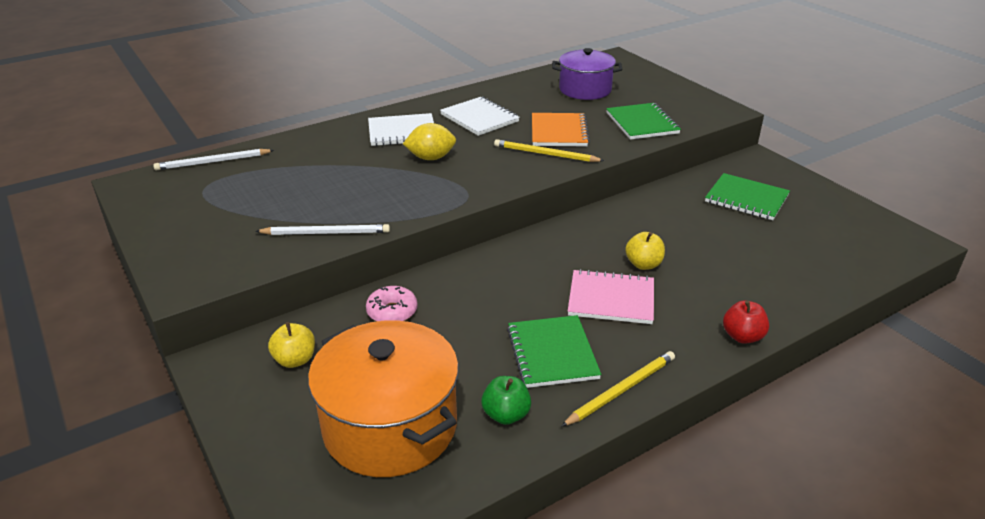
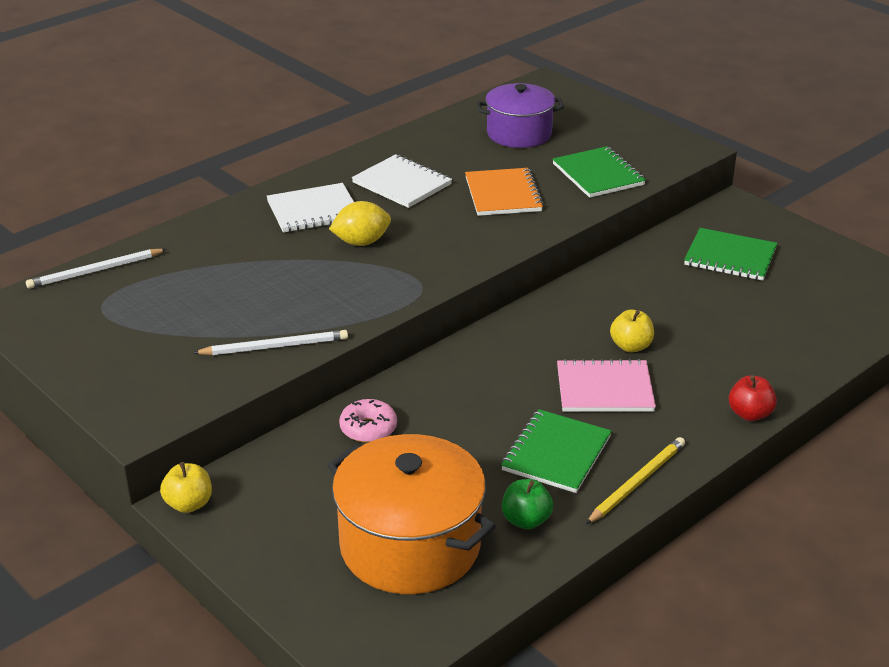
camera: 10 degrees left, 0 degrees up
yellow apple [268,322,315,368] -> yellow apple moved to [160,462,212,513]
yellow pencil [494,139,604,162] -> none
green notebook [507,315,601,388] -> green notebook turned 45 degrees clockwise [501,409,612,493]

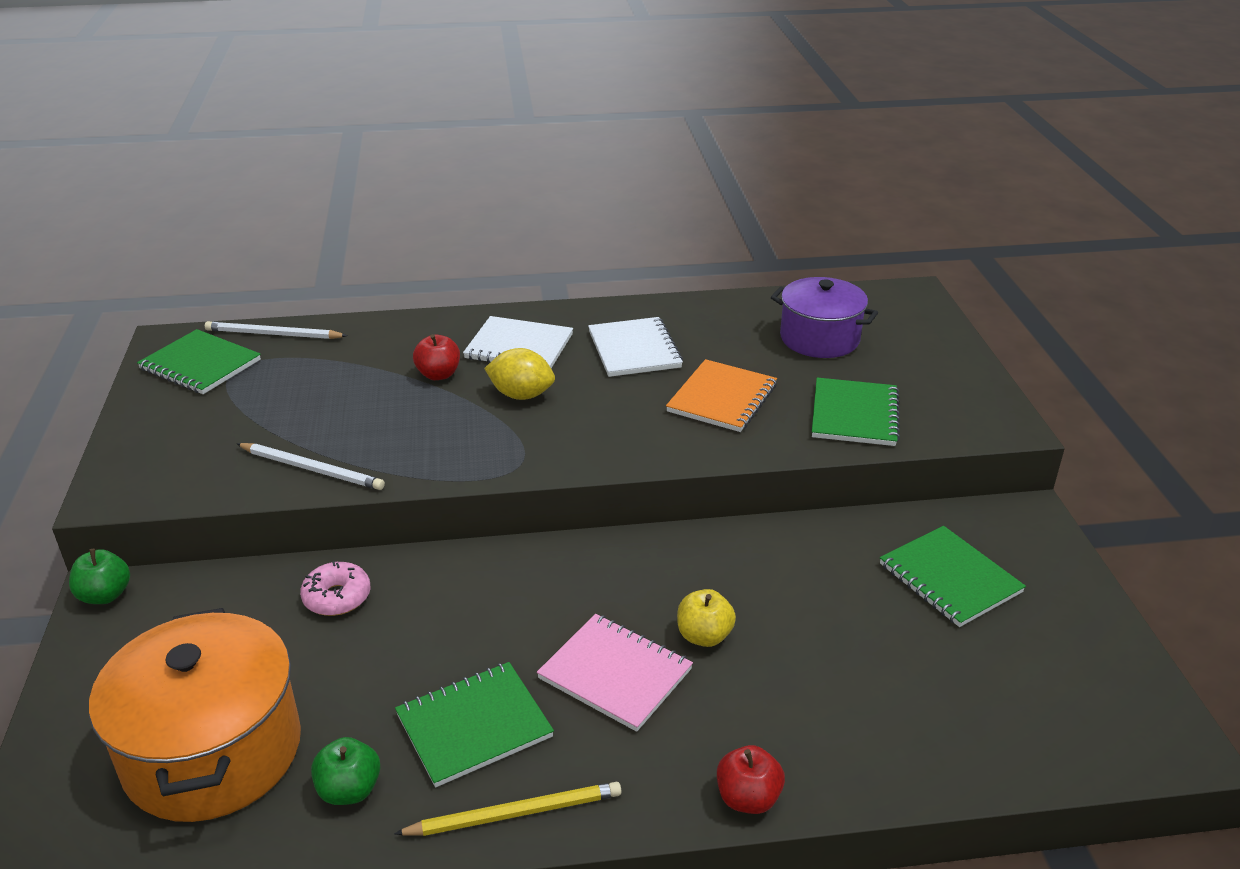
camera: 35 degrees right, 0 degrees up
yellow apple [160,462,212,513] -> green apple [69,549,130,604]
none -> green notebook [137,329,261,394]
none -> red apple [413,334,460,380]

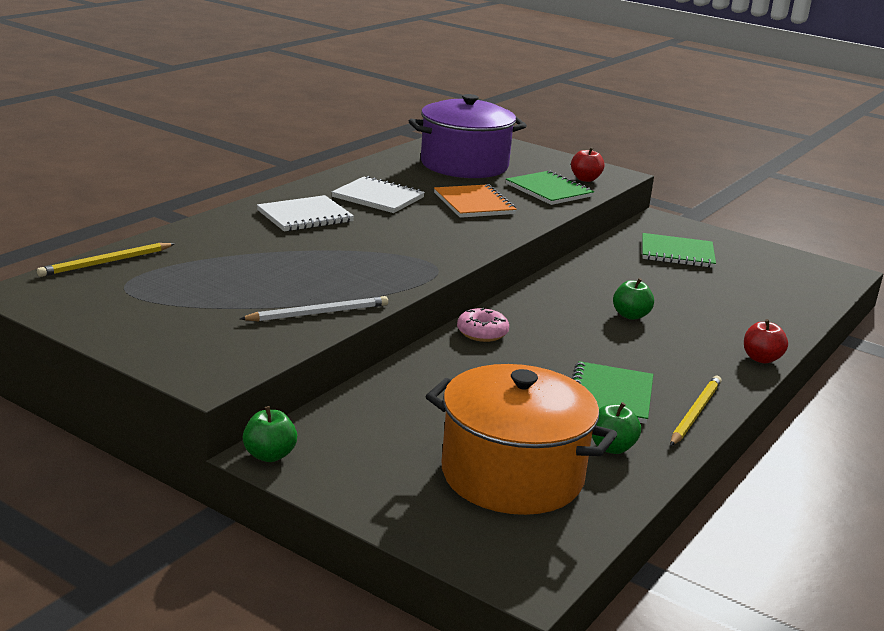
camera: 50 degrees left, 10 degrees down
green notebook [137,329,261,394] -> none
white pencil [205,321,348,339] -> yellow pencil [37,243,174,277]
pink donut [300,561,371,616] -> pink donut moved to [457,308,509,342]
red apple [413,334,460,380] -> red apple moved to [571,147,605,182]
yellow lemon [484,348,555,400] -> none
pink notebook [537,614,693,732] -> none
yellow apple [677,589,736,647] -> green apple [613,278,654,320]
purple pot [771,277,878,358] -> purple pot [409,94,527,178], size x1.50

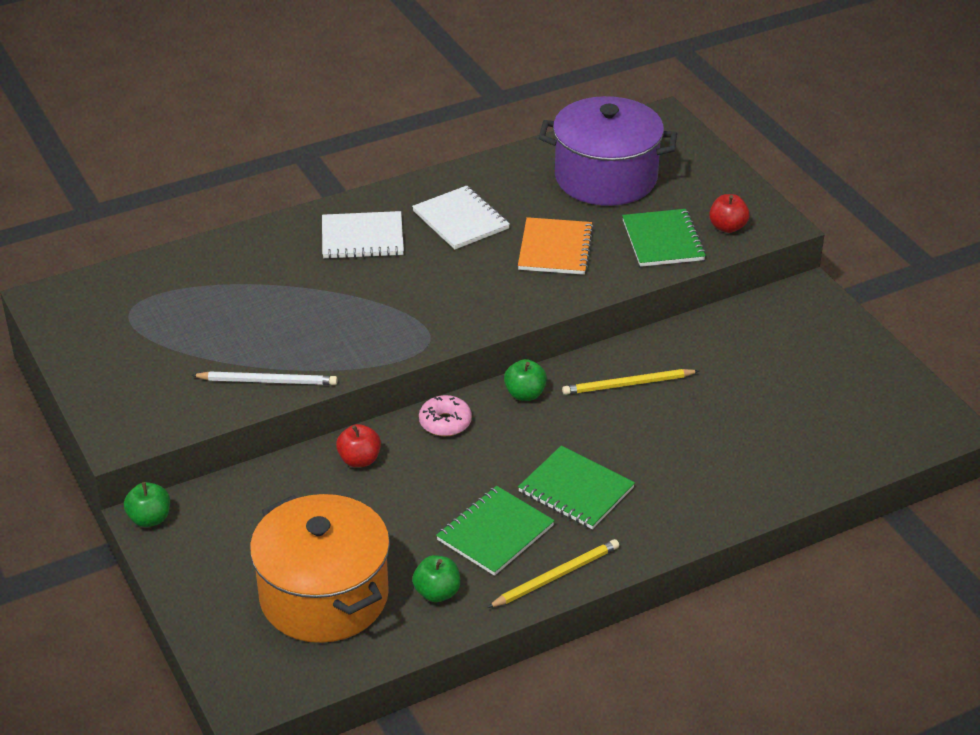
camera: 30 degrees right, 15 degrees up
yellow pencil [37,243,174,277] -> yellow pencil moved to [562,369,699,395]
green apple [613,278,654,320] -> green apple moved to [504,359,547,401]
green notebook [642,233,716,268] -> green notebook moved to [518,446,635,529]
red apple [744,319,788,363] -> red apple moved to [336,424,381,467]

